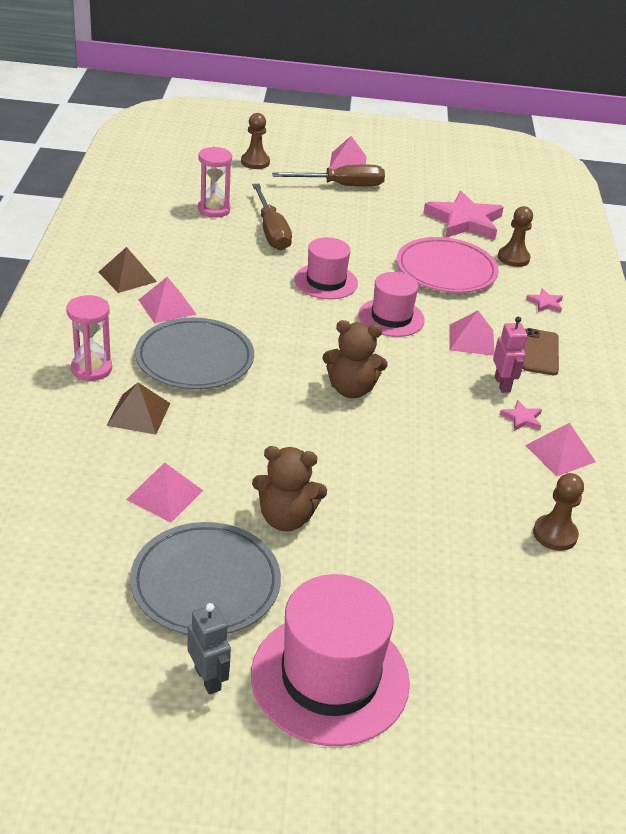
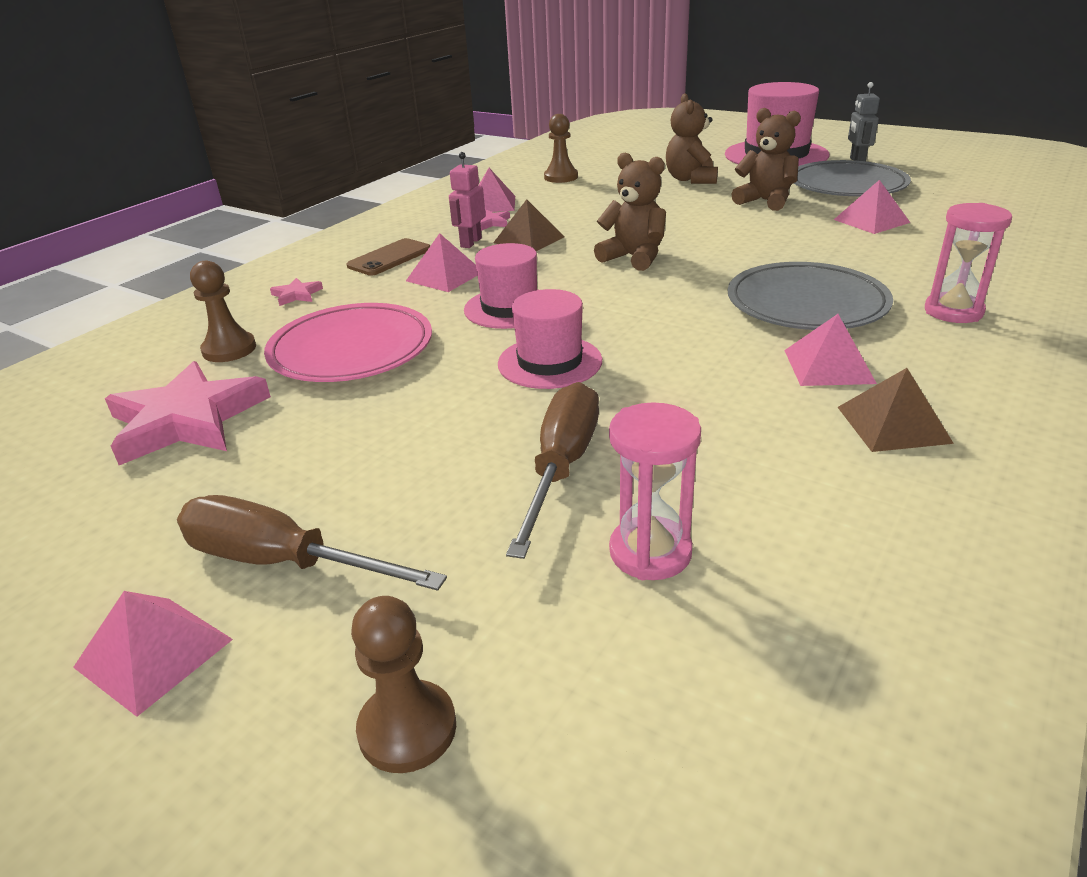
camera: 145 degrees left, 5 degrees down
brown pyramid [106,382,170,435] -> brown pyramid moved to [493,199,565,251]
none -> brown teddy bear [666,94,718,184]

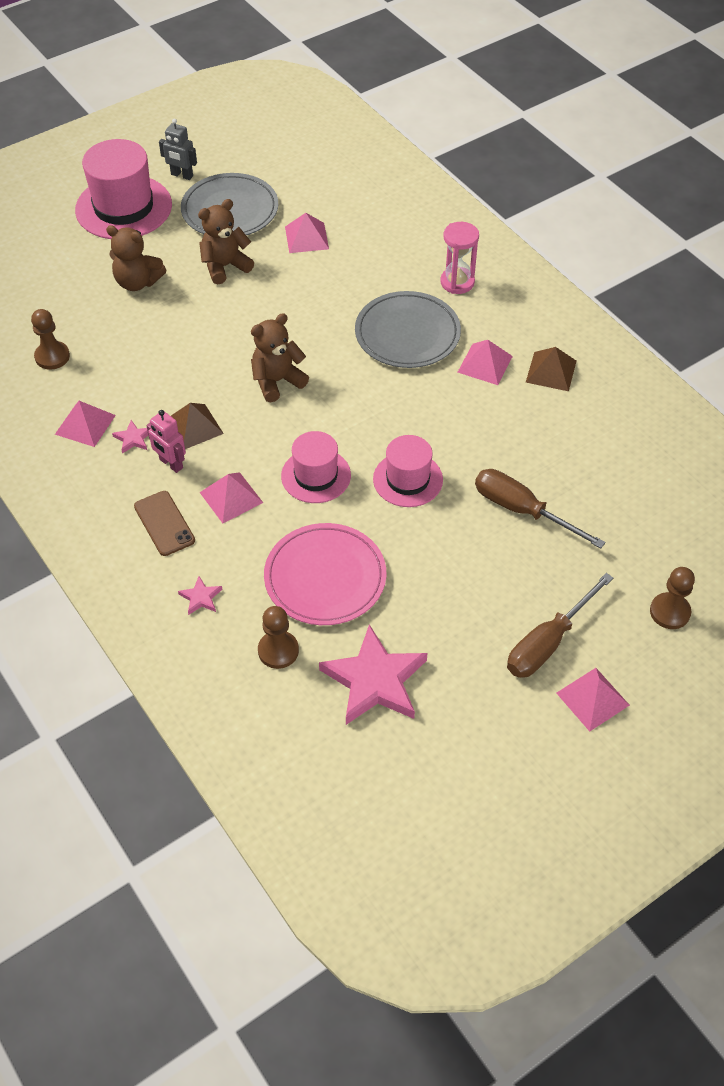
camera: 70 degrees left, 20 degrees up
pink hourglass [609,402,701,580] -> none

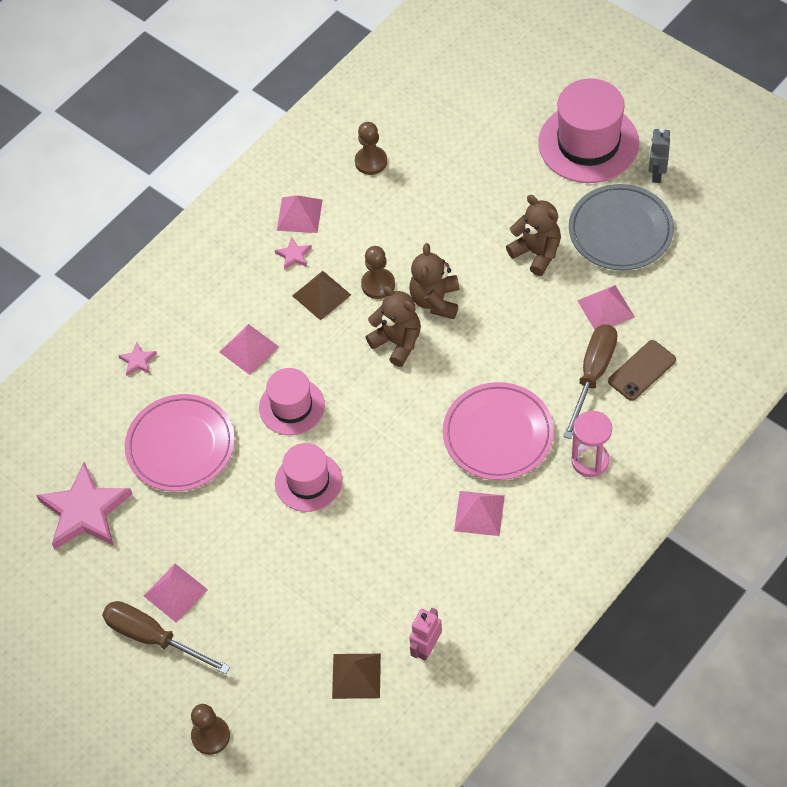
camera: 80 degrees right, 5 degrees up
brown teddy bear [106,225,166,291] -> brown teddy bear moved to [409,243,459,319]
brown phone [134,491,195,556] -> brown phone moved to [608,340,676,401]
pink robot [146,410,186,473] -> pink robot moved to [409,608,442,661]
brown pawn [258,606,299,669] -> brown pawn moved to [361,246,395,299]
grey plate [355,291,461,368] -> pink plate [443,382,554,480]
brown screwdriver [475,469,606,549] -> brown screwdriver moved to [563,324,617,439]
brown pyramid [526,347,576,391] -> brown pyramid moved to [332,654,381,699]
pink pyramid [556,668,630,732] -> pink pyramid moved to [144,564,208,623]

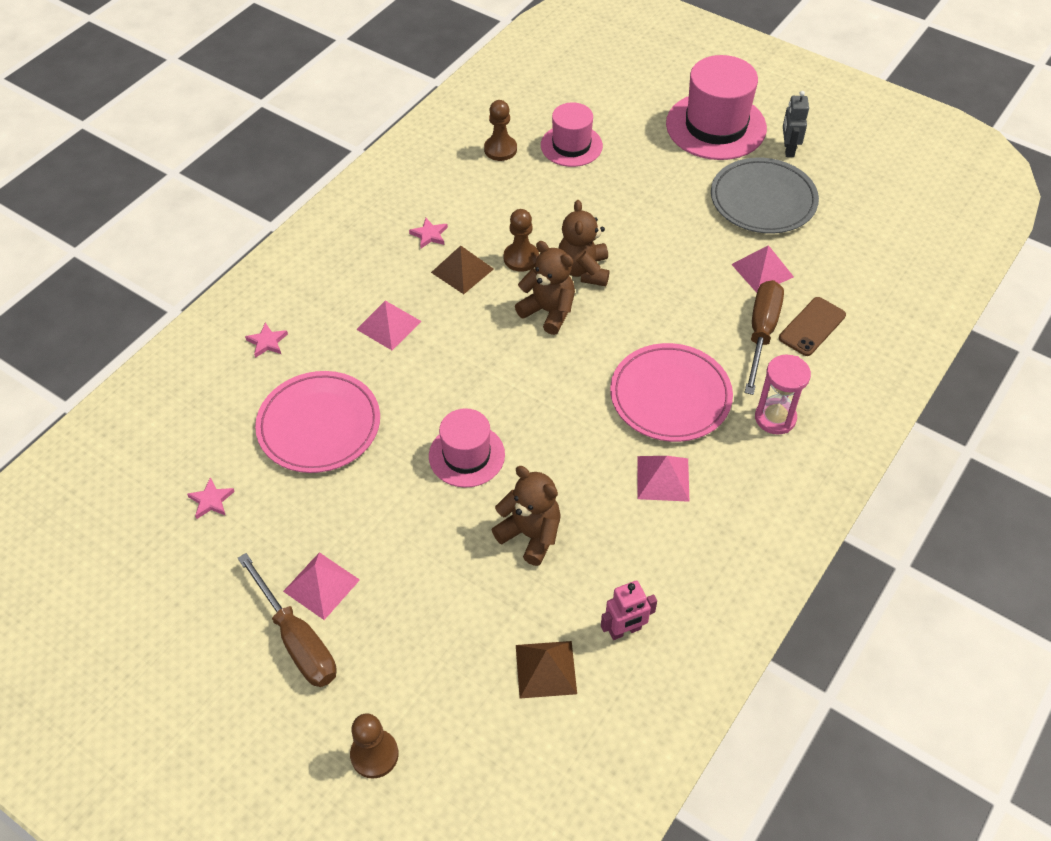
camera: 10 degrees left, 5 degrees down
pink star [36,462,132,550] -> pink star [187,477,235,519], size x0.42
brown screwdriver [102,601,230,674] -> brown screwdriver turned 150 degrees counterclockwise [238,553,337,687]
pink hat [259,368,325,435] -> pink hat moved to [541,102,603,167]
pink pyramid [277,195,322,233] -> none
pink robot [409,608,442,661] -> pink robot turned 135 degrees counterclockwise [601,581,657,640]
brown teddy bear [506,195,561,276] -> brown teddy bear moved to [491,466,561,566]

